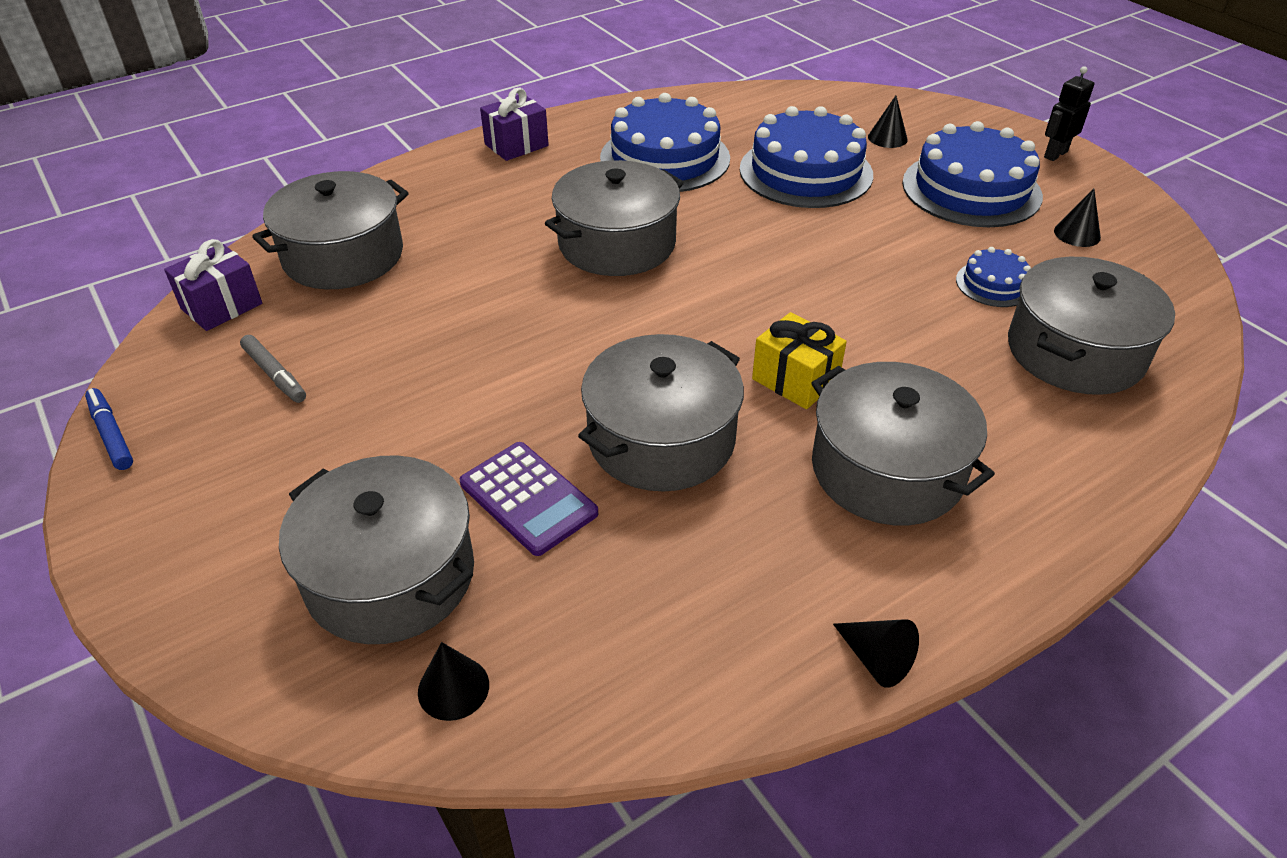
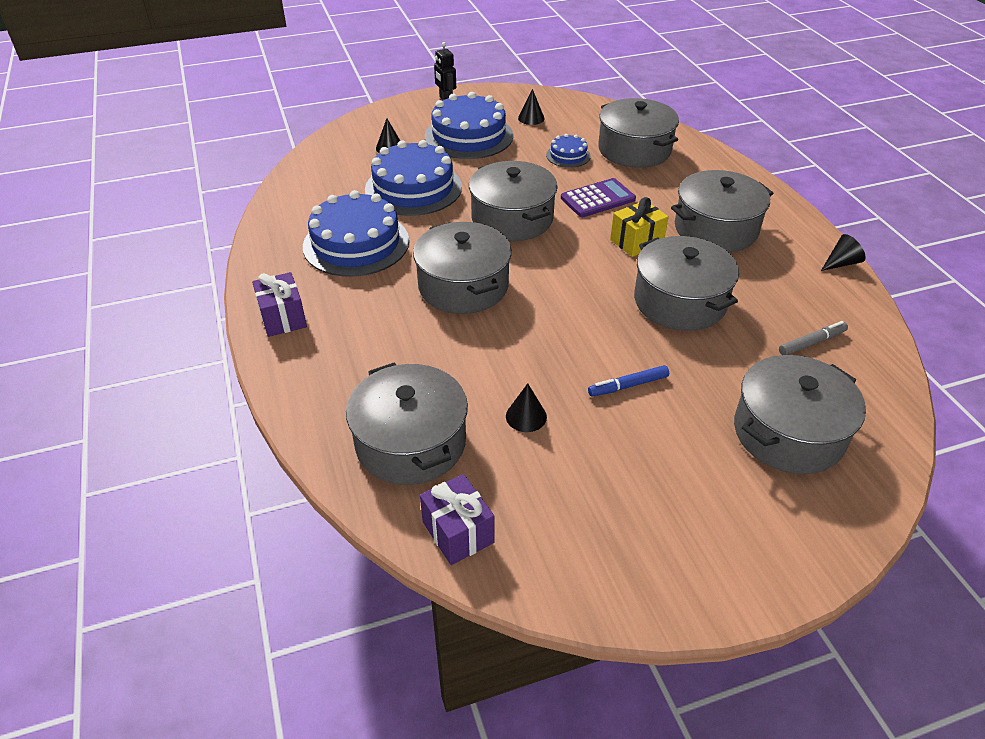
camera: 75 degrees left, 0 degrees up
blue marker [85,388,133,470] -> blue marker moved to [588,365,669,397]
grey marker [240,335,306,403] -> grey marker moved to [779,321,848,355]
black cone [418,642,489,721] -> black cone moved to [506,383,547,432]
purple calculator [460,442,598,556] -> purple calculator moved to [561,178,636,217]
none -> grey pot [469,161,558,241]

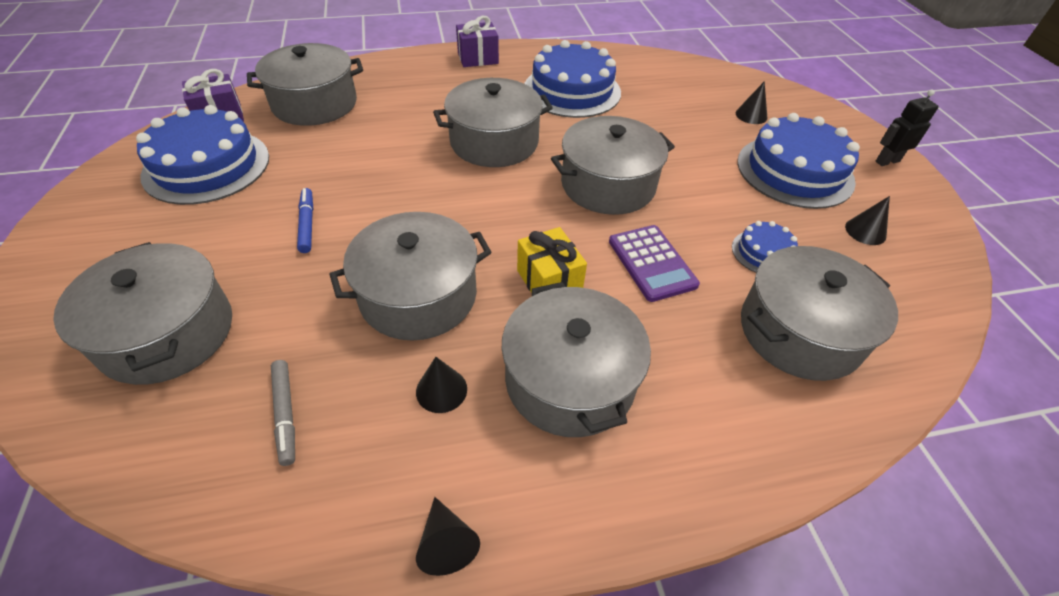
camera: 95 degrees right, 5 degrees up
blue cake [365,140,462,216] -> blue cake moved to [136,105,269,205]
black cone [506,383,547,432] -> black cone moved to [416,357,467,413]

